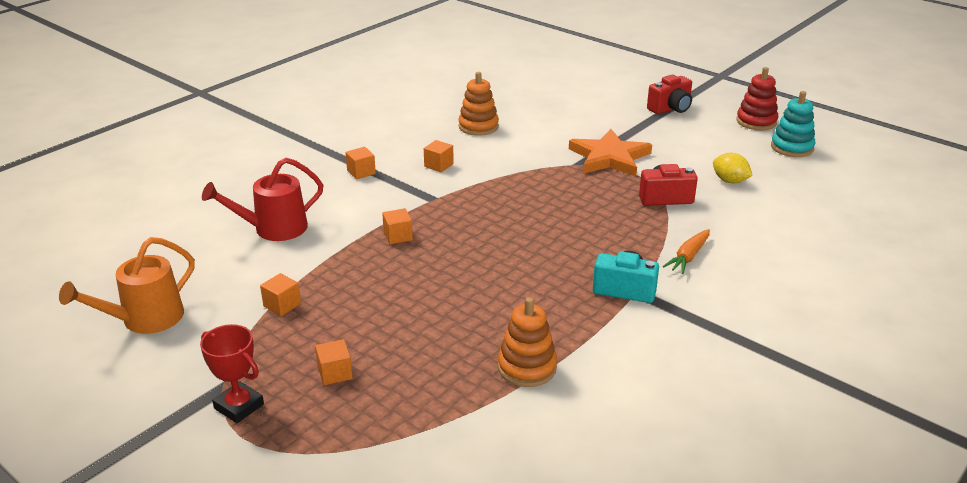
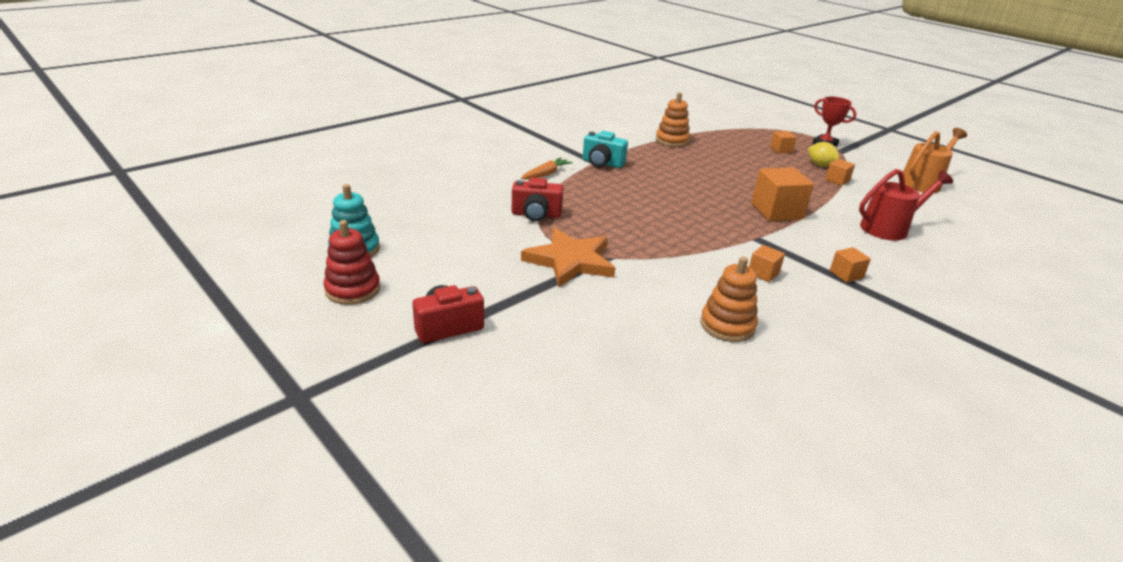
camera: 175 degrees left, 0 degrees up
orange cube [382,208,413,244] -> orange cube [751,167,814,221], size x1.92
yellow lemon [713,153,753,183] -> yellow lemon moved to [808,142,840,167]

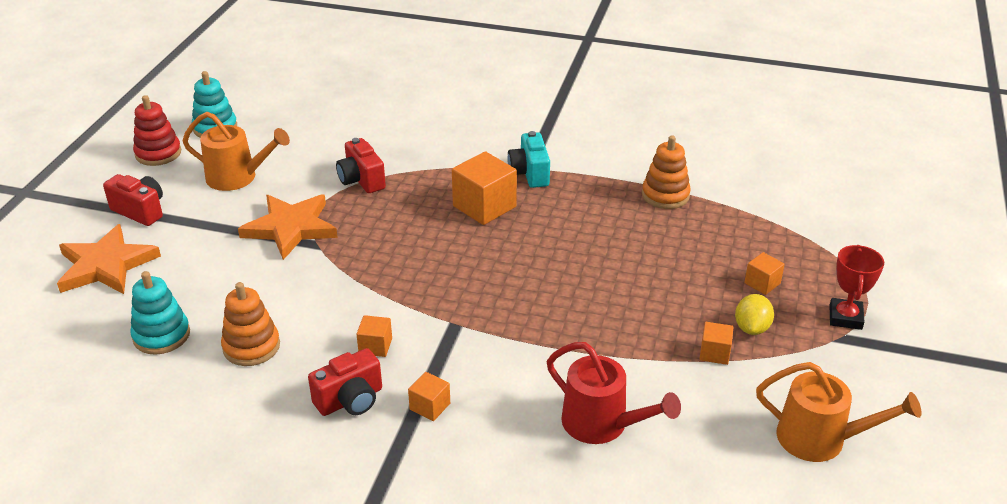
camera: 60 degrees right, 5 degrees up
orange carrot [521,157,573,179] -> none
orange cube [751,167,814,221] -> orange cube moved to [452,151,517,225]
none -> orange star [57,224,161,294]
none -> turquoise stacking toy [130,271,190,355]
none -> orange watering can [182,112,290,191]
none -> red camera [308,348,382,416]

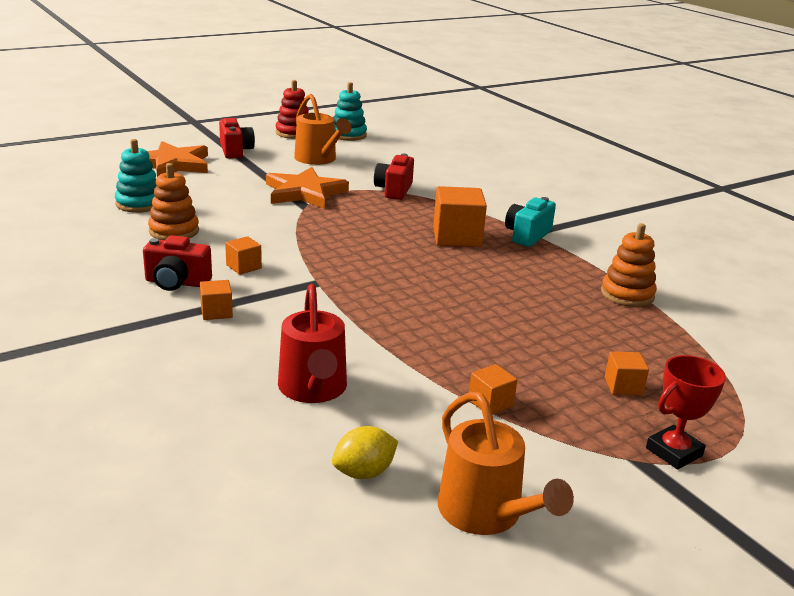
camera: 40 degrees right, 10 degrees down
yellow lemon [735,294,774,335] -> yellow lemon moved to [332,426,398,479]

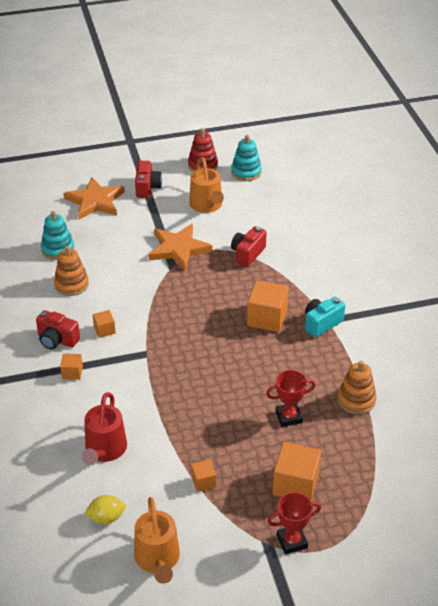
camera: 20 degrees right, 15 degrees up
orange cube [605,352,649,396] -> orange cube [273,442,321,501], size x1.92
none -> red trophy [266,370,316,427]

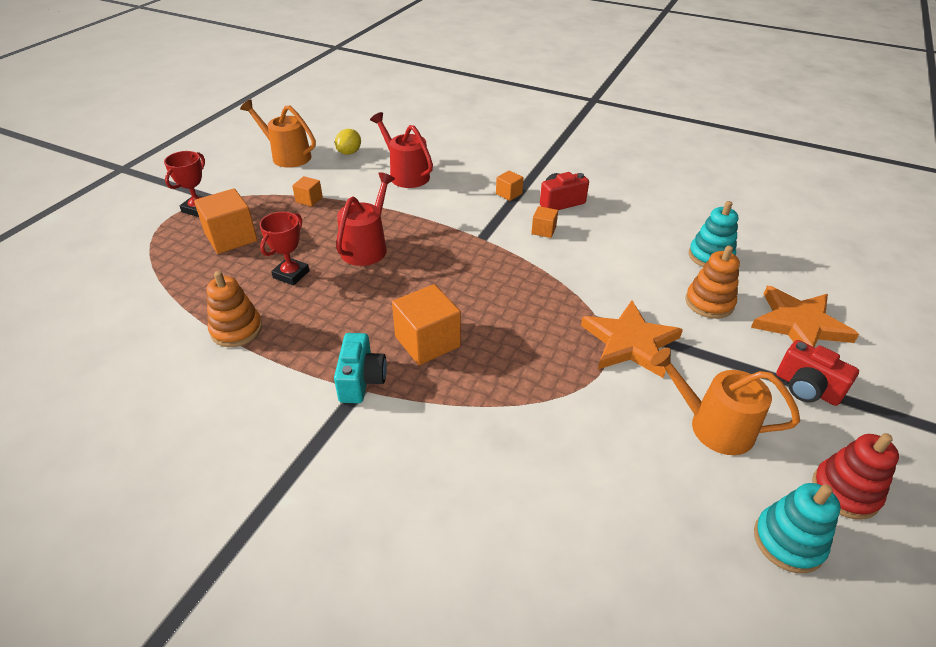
camera: 130 degrees right, 0 degrees up
orange stacking toy [54,246,89,296] -> orange stacking toy moved to [685,246,740,319]
red camera [231,226,267,267] -> none
none -> red watering can [336,172,395,266]

